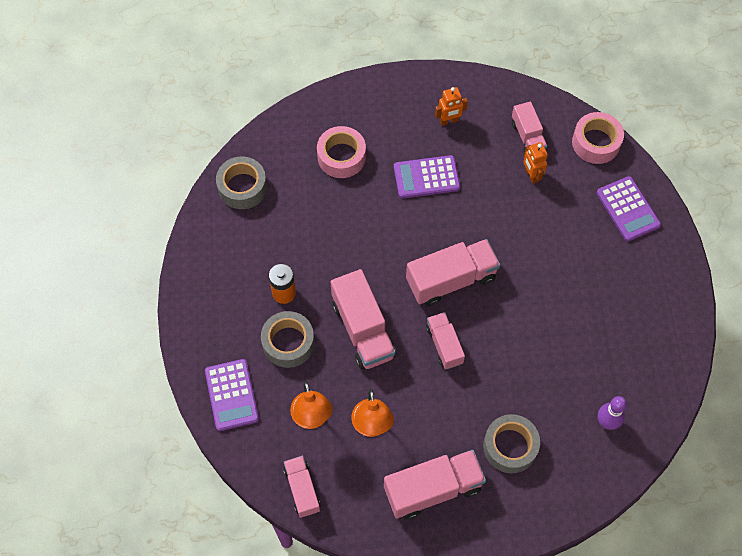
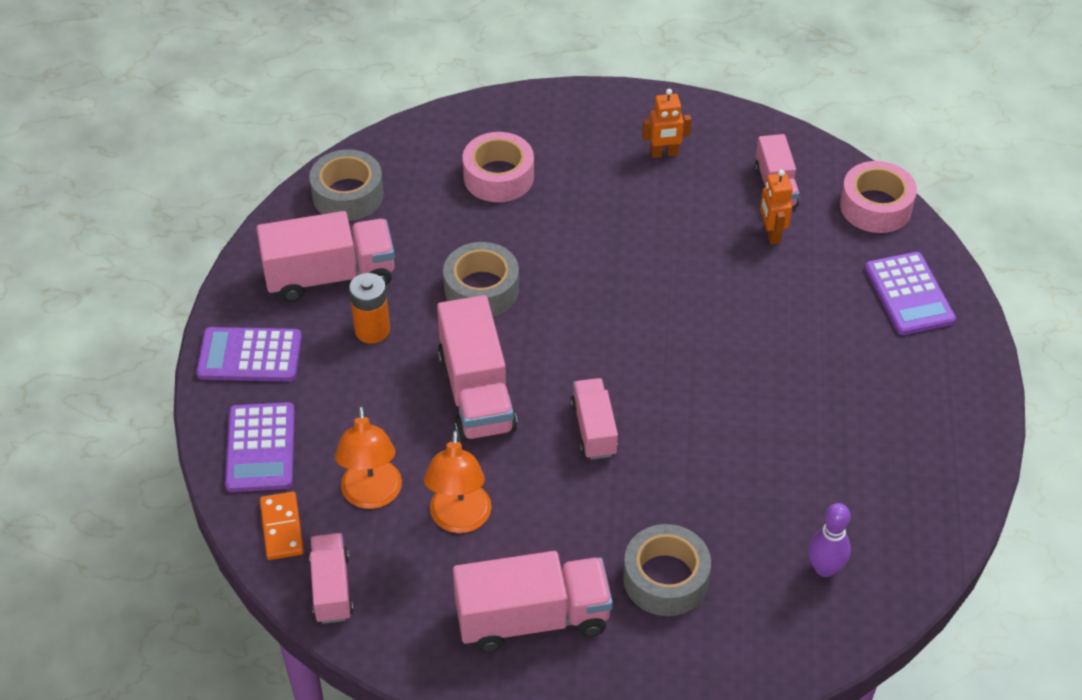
camera: 10 degrees right, 15 degrees down
grey tape [261,311,315,368] -> grey tape moved to [443,242,519,317]
purple calculator [394,155,460,198] -> purple calculator moved to [196,327,302,382]
pink truck [406,239,500,306] -> pink truck moved to [256,211,395,302]
none -> orange domino [260,492,304,560]

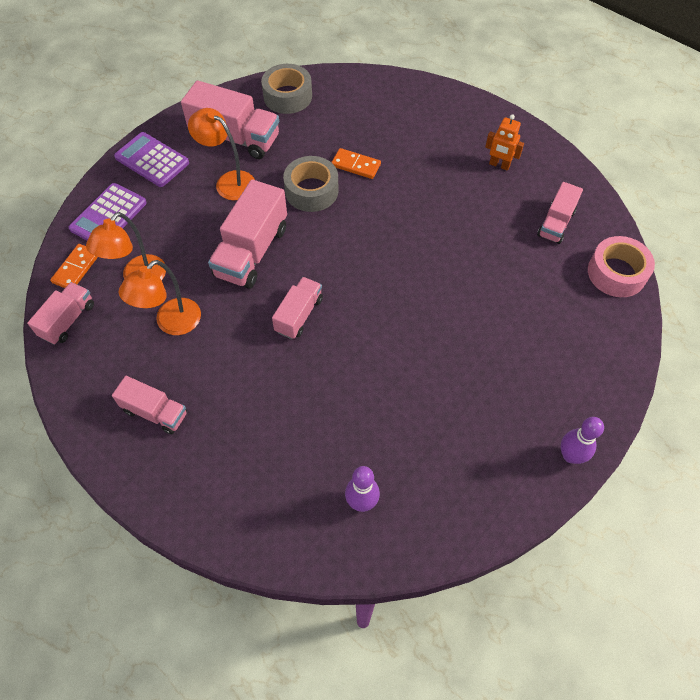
camera: 35 degrees right, 10 degrees up
orange battery [349,273,390,344] -> orange lamp [188,108,255,200]
pink truck [453,551,613,653] -> pink truck [112,376,187,434], size x0.60
pink tape [463,132,534,202] -> none
grey tape [623,524,711,616] -> none
orange robot [760,170,793,245] -> none
purple calculator [865,252,956,335] -> none
none -> orange domino [331,148,381,179]
none -> purple bowling pin [560,417,604,464]

